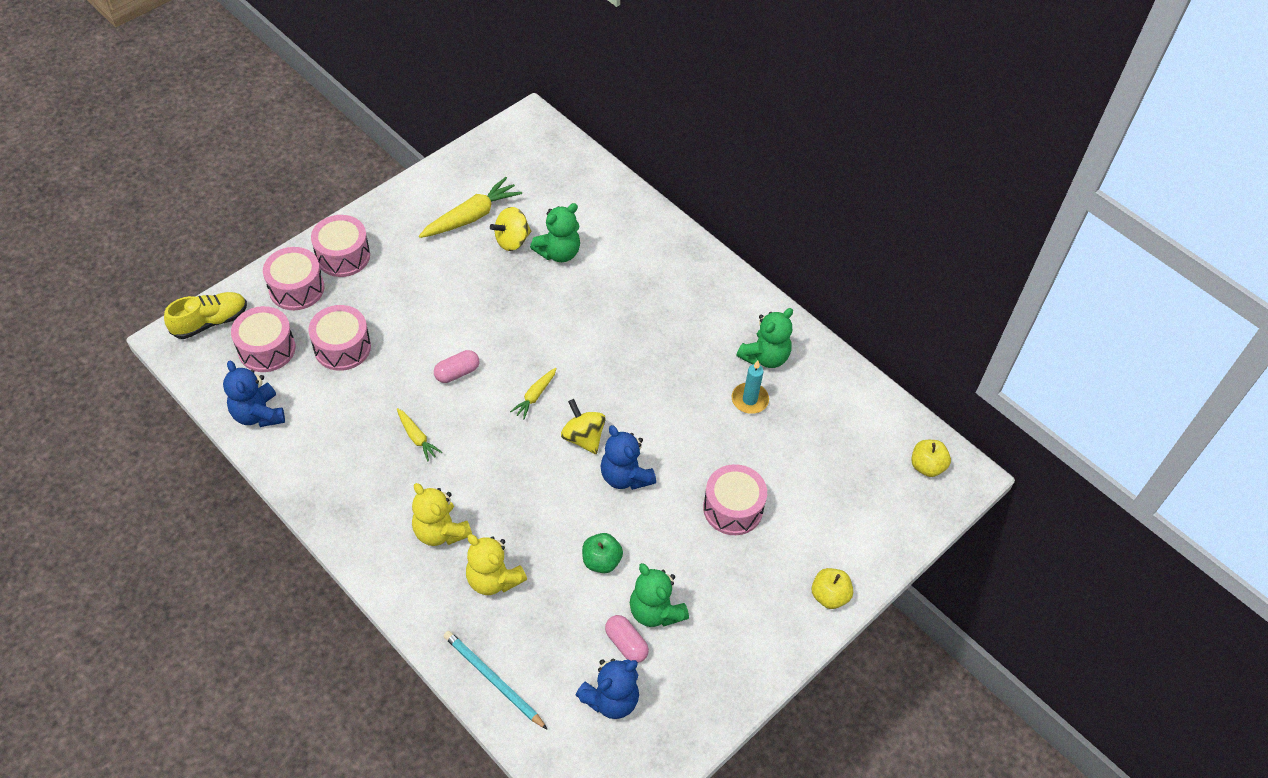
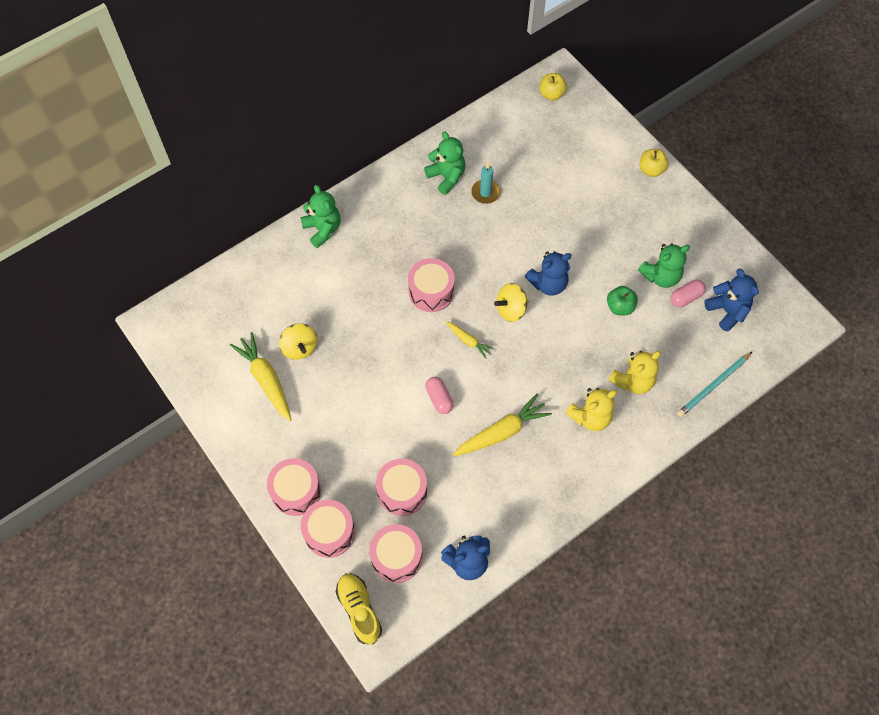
camera: 80 degrees left, 10 degrees up
yellow carrot [397,408,442,462] -> yellow carrot [453,394,552,456], size x1.83
green teddy bear [530,203,580,262] -> green teddy bear moved to [300,185,340,248]
pink drum [703,464,767,535] -> pink drum moved to [408,258,455,312]

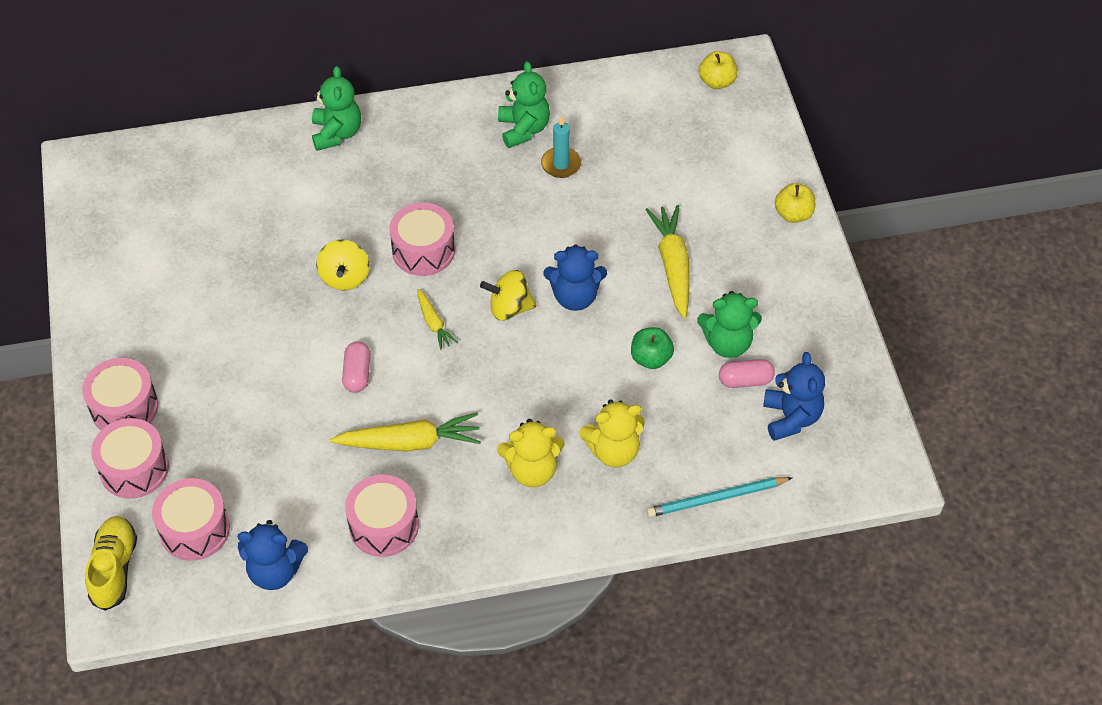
camera: 25 degrees right, 10 degrees down
yellow carrot [230,332,291,421] -> yellow carrot moved to [646,205,689,319]
yellow spinning top [279,323,318,360] -> yellow spinning top moved to [316,239,369,291]
pink drum [376,458,427,516] -> pink drum moved to [345,475,419,557]

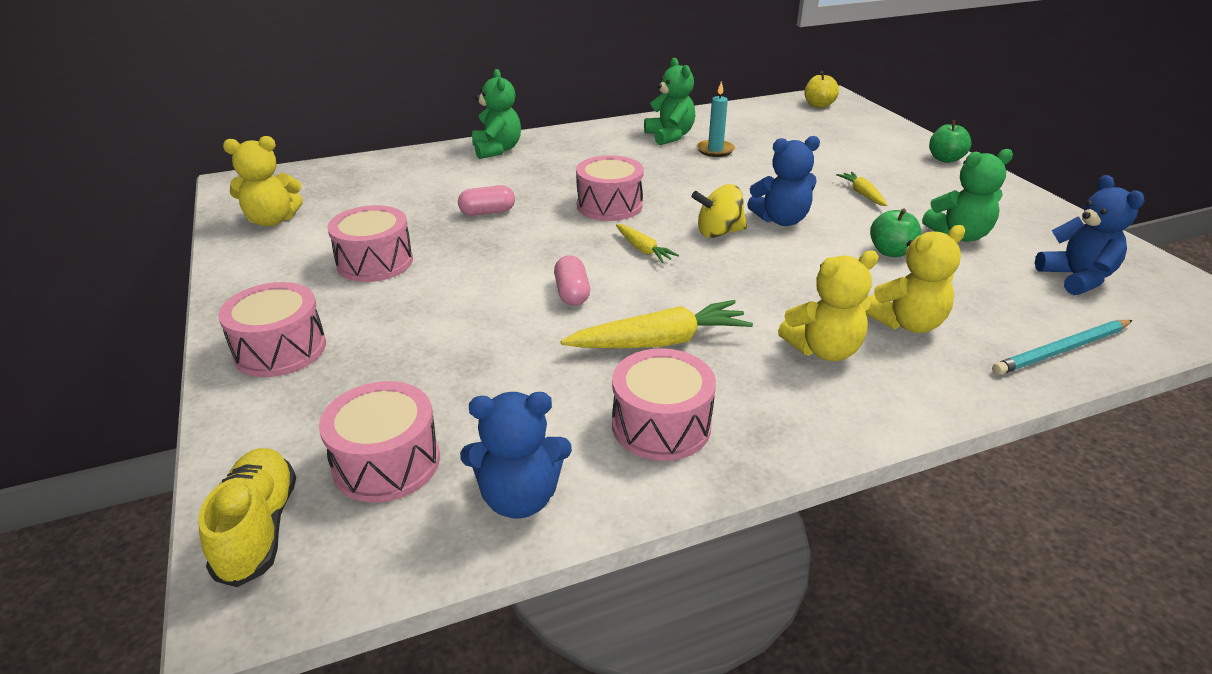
camera: 10 degrees left, 20 degrees down
pink drum [91,418,169,499] -> pink drum moved to [327,205,413,282]
yellow spinning top [316,239,369,291] -> none
yellow carrot [646,205,689,319] -> yellow carrot [836,172,887,206], size x0.55
pink capsule [719,359,775,388] -> pink capsule moved to [458,185,515,216]
yellow apple [775,183,815,223] -> green apple [929,120,971,163]
none -> yellow teddy bear [223,136,303,227]

